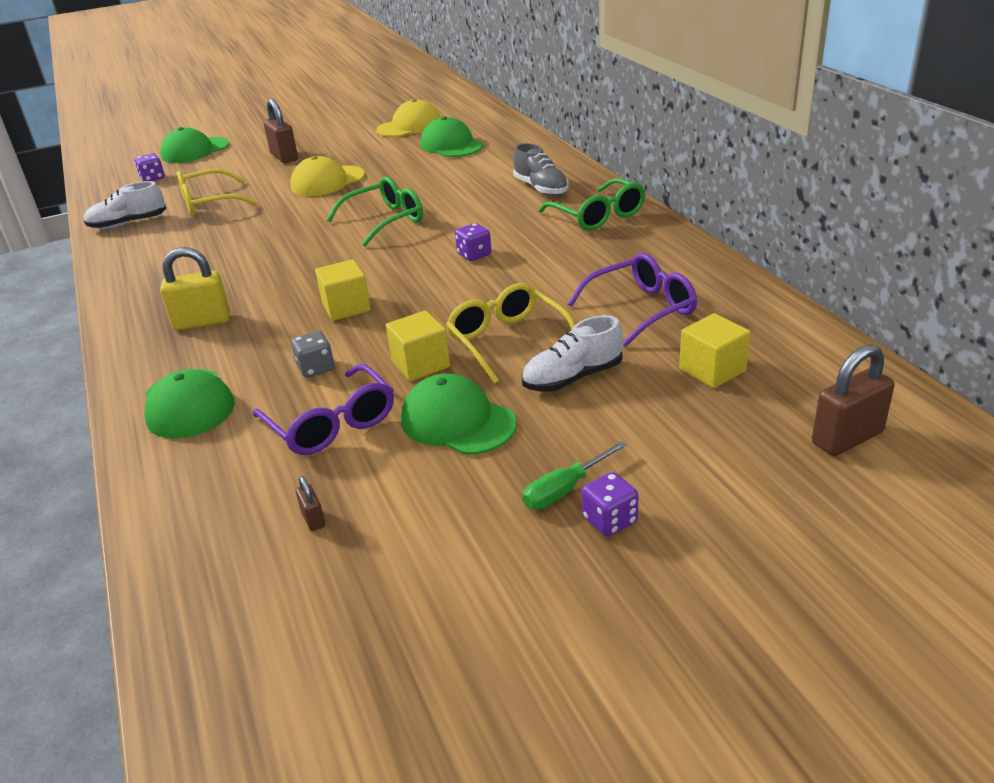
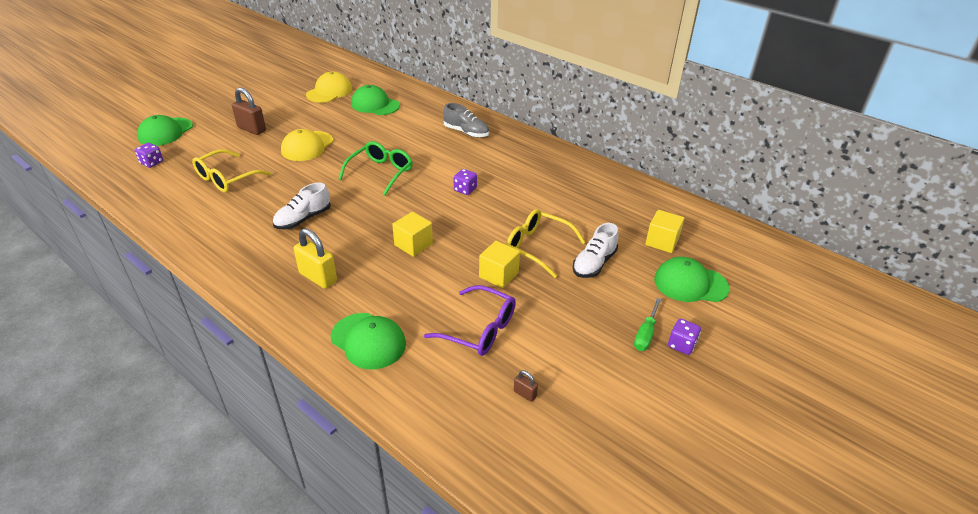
camera: 30 degrees left, 5 degrees up
white shoe [84,181,166,229] -> white shoe moved to [272,182,331,229]
yellow padlock [160,247,230,330] -> yellow padlock turned 75 degrees clockwise [294,228,337,289]
grey dice [291,331,334,378] -> none
green cap [401,373,517,455] -> green cap moved to [654,257,730,302]
green glasses [538,178,646,231] -> none
purple glasses [567,253,697,347] -> none
brown padlock [812,344,895,456] -> none

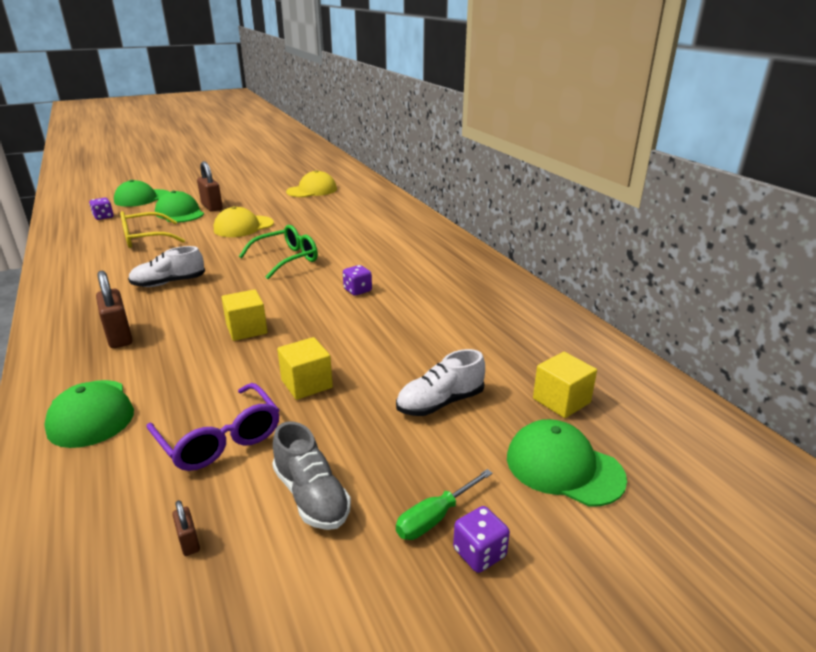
camera: 25 degrees right, 10 degrees down
yellow padlock [294,228,337,289] -> brown padlock [96,271,133,348]
green cap [351,85,400,115] -> green cap moved to [155,191,204,223]
grey shoe [443,103,489,137] -> grey shoe moved to [272,421,351,530]
yellow glasses [506,209,585,278] -> none

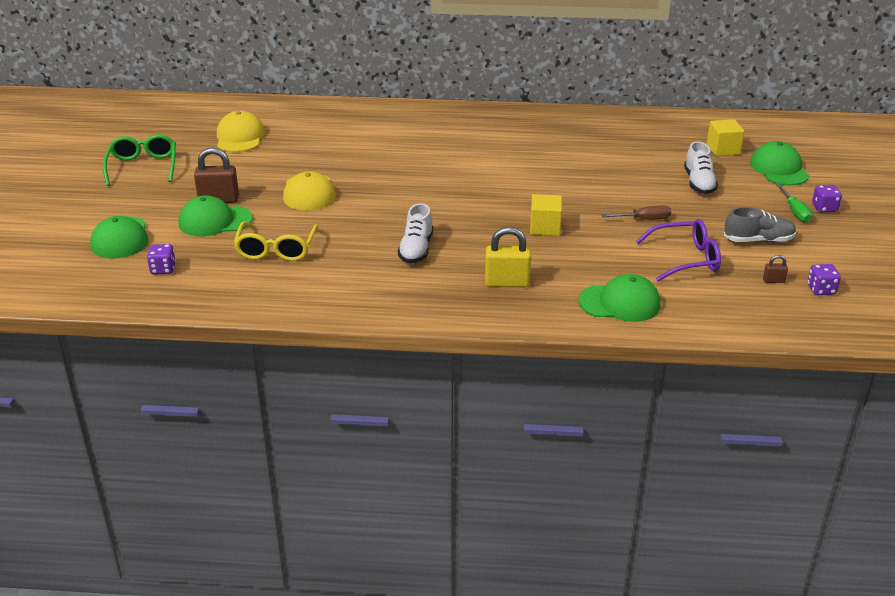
camera: 60 degrees left, 5 degrees up
brown padlock [96,271,133,348] -> yellow padlock [485,227,531,287]
green glasses [239,225,318,279] -> green glasses moved to [103,134,176,186]
yellow cube [277,337,333,400] -> brown screwdriver [602,206,671,220]
purple dice [343,265,372,296] -> purple dice moved to [807,264,841,295]
green cap [507,419,627,507] -> green cap turned 105 degrees clockwise [750,141,809,185]

